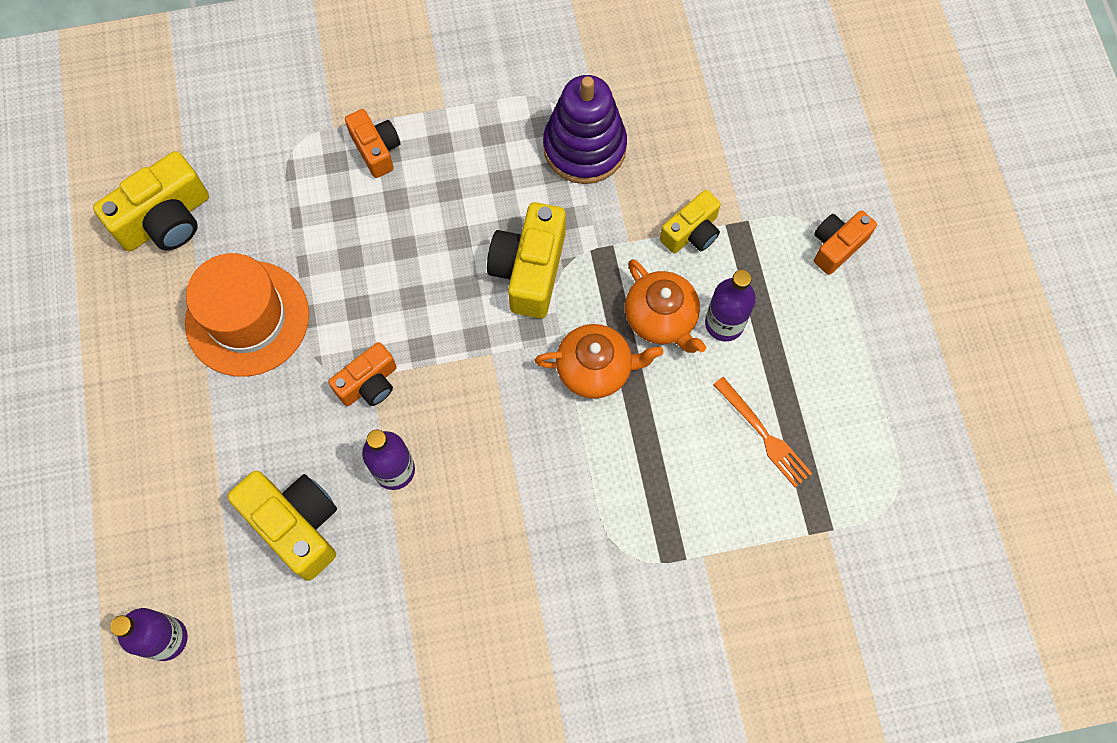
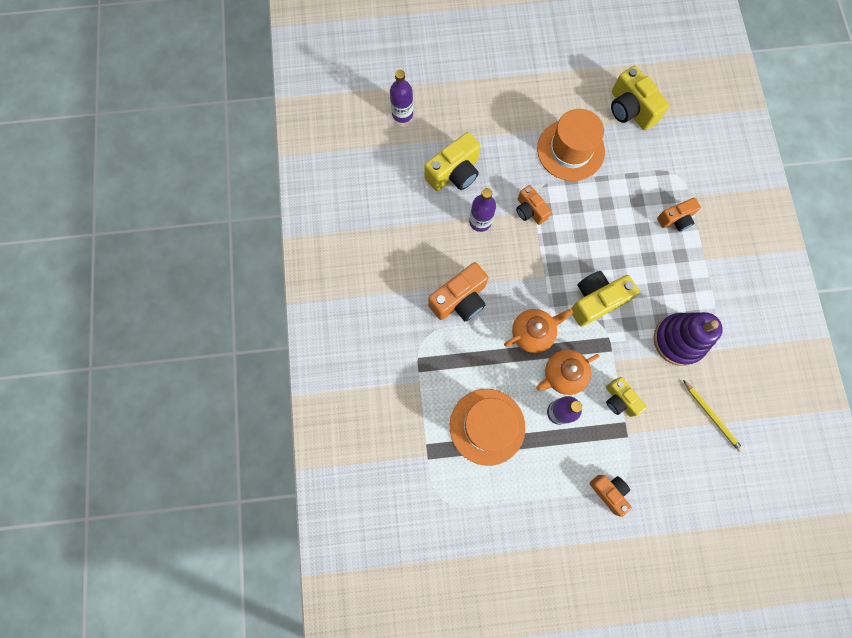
camera: 95 degrees right, 5 degrees up
yellow camera [487,202,566,319] -> yellow camera turned 45 degrees counterclockwise [570,271,639,327]
orange teapot [535,324,663,399] -> orange teapot turned 120 degrees counterclockwise [504,309,573,353]
orange fork [713,377,812,487] -> orange hat [450,389,525,466]
none -> orange camera [428,262,488,321]
none -> yellow pencil [683,380,744,452]

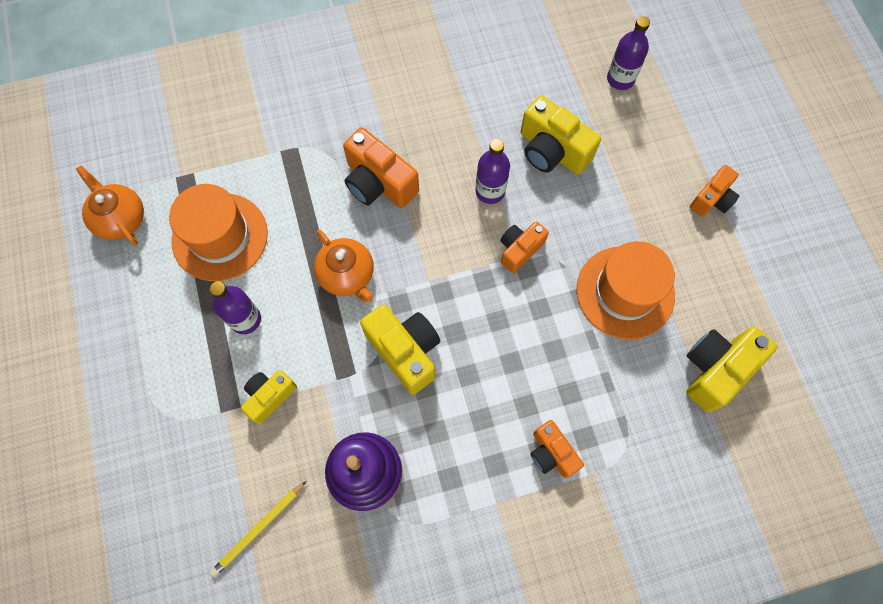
camera: 80 degrees right, 5 degrees down
orange teapot [536,350,599,395] -> orange teapot moved to [76,165,144,245]
orange camera [589,475,632,517] -> orange camera moved to [690,165,739,217]

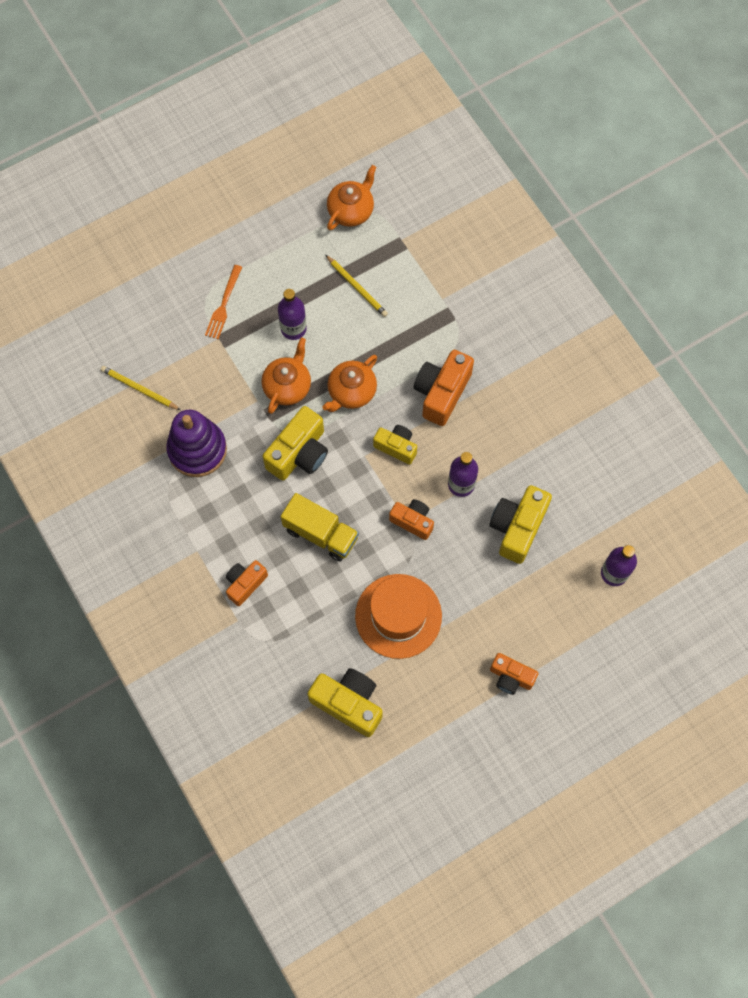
camera: 75 degrees right, 0 degrees up
orange hat [169,184,268,281] -> yellow pencil [326,255,388,317]
yellow camera [241,370,297,424] -> yellow camera moved to [373,425,417,465]
none -> orange fork [205,265,242,339]
none -> orange teapot [262,338,311,414]
none -> yellow truck [281,493,359,562]

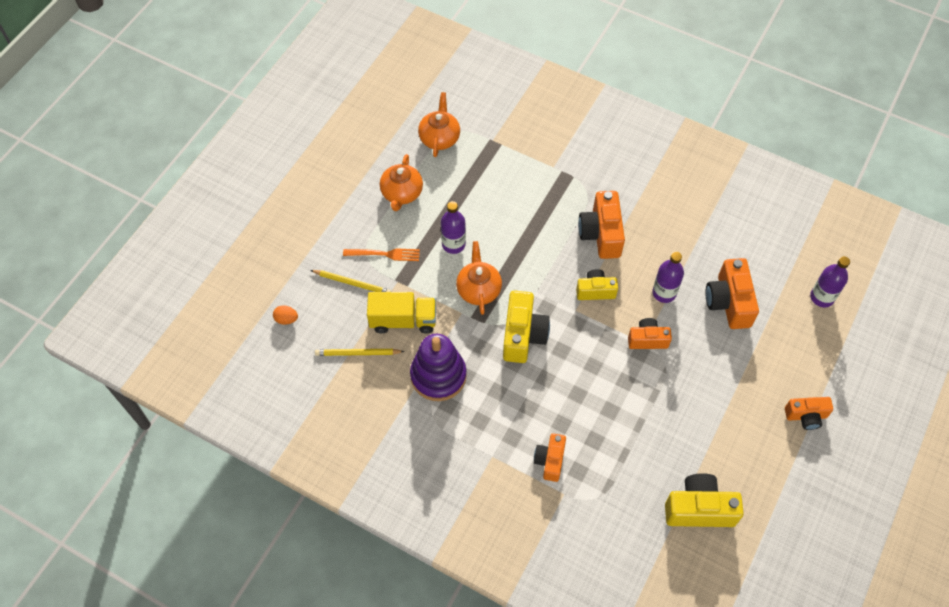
camera: 30 degrees left, 10 degrees down
orange fork [205,265,242,339] -> orange fork turned 75 degrees counterclockwise [343,249,420,261]
yellow truck [281,493,359,562] -> yellow truck moved to [367,292,436,334]
orange teapot [322,355,377,412] -> orange teapot moved to [380,154,423,211]
yellow pencil [326,255,388,317] -> yellow pencil moved to [310,270,391,292]
orange hat [355,574,442,659] -> none
yellow camera [489,485,552,564] -> orange camera [705,258,759,329]
none -> orange egg [273,305,298,325]

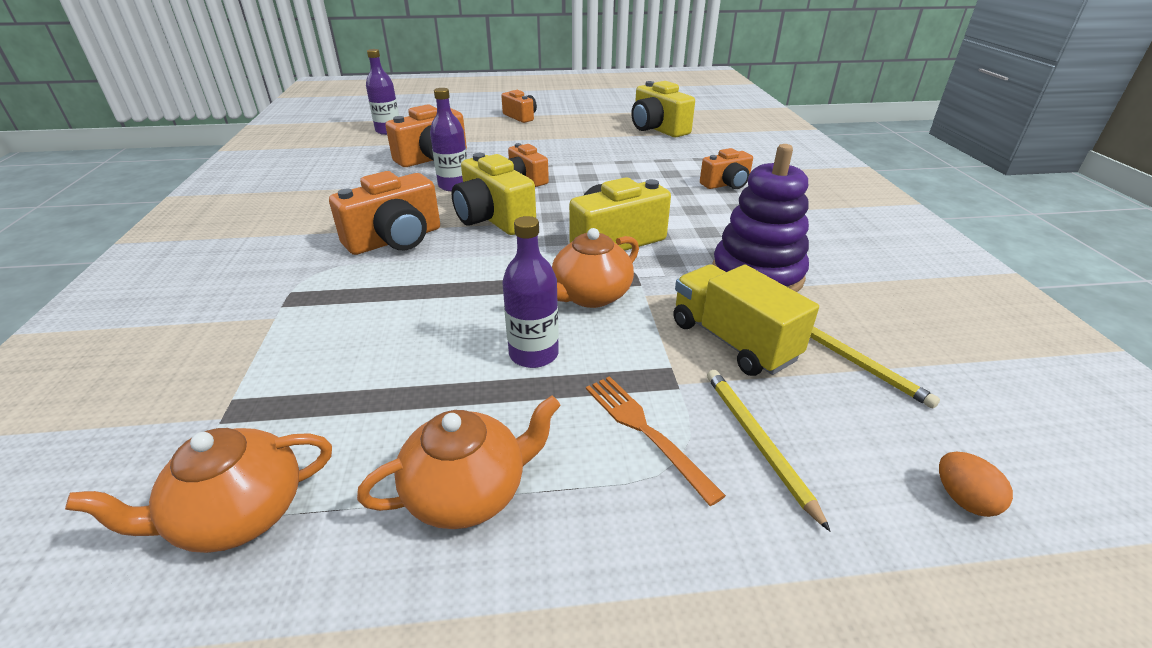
camera: 125 degrees left, 25 degrees down
yellow camera [576,269,618,300] -> yellow camera [451,153,536,235], size x1.60

